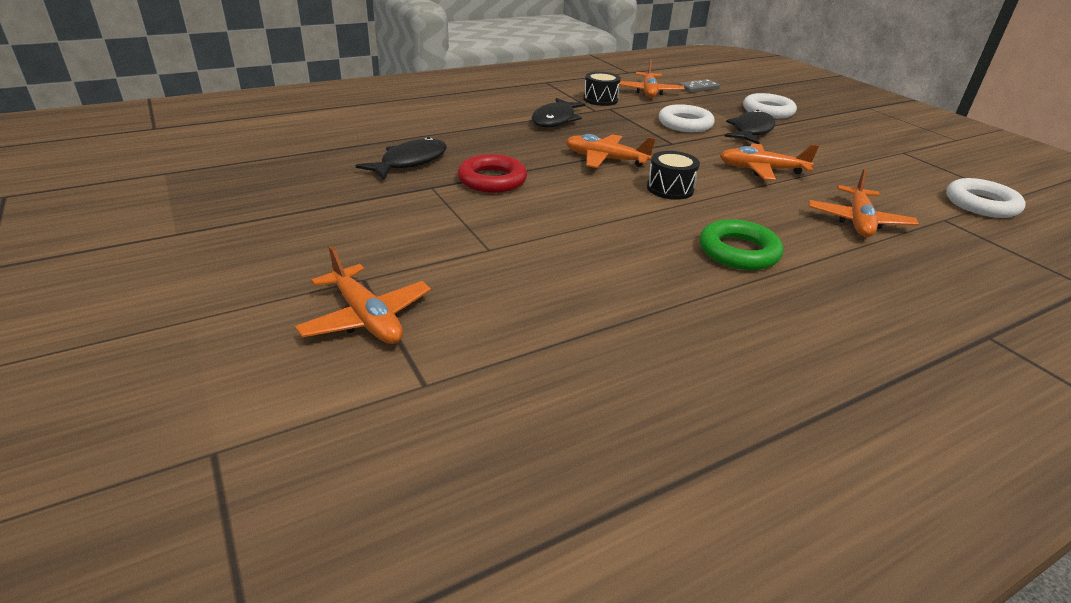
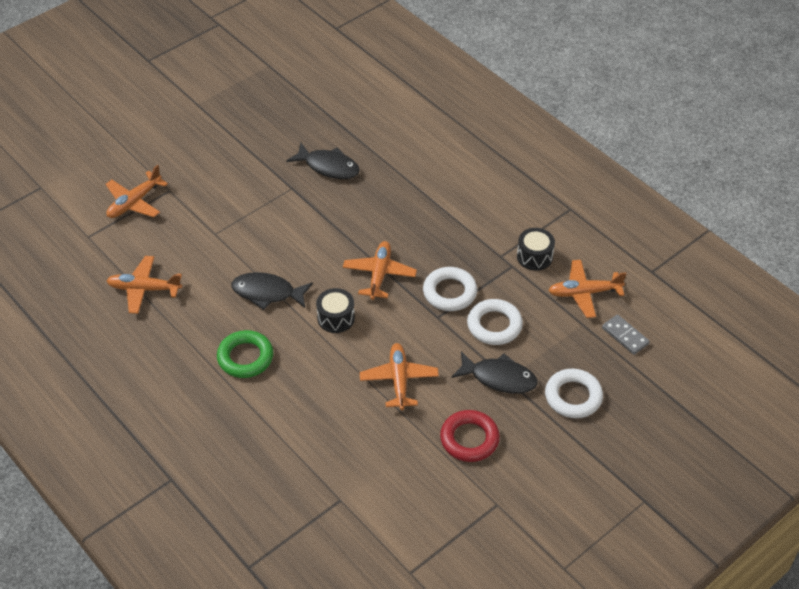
camera: 80 degrees right, 15 degrees up
red ring [457,154,527,193] -> red ring moved to [440,410,500,462]
black fish [532,98,585,128] -> black fish moved to [231,272,313,310]
orange plane [809,168,919,237] -> orange plane moved to [106,256,182,314]
white ring [946,178,1026,218] -> white ring moved to [423,267,477,311]

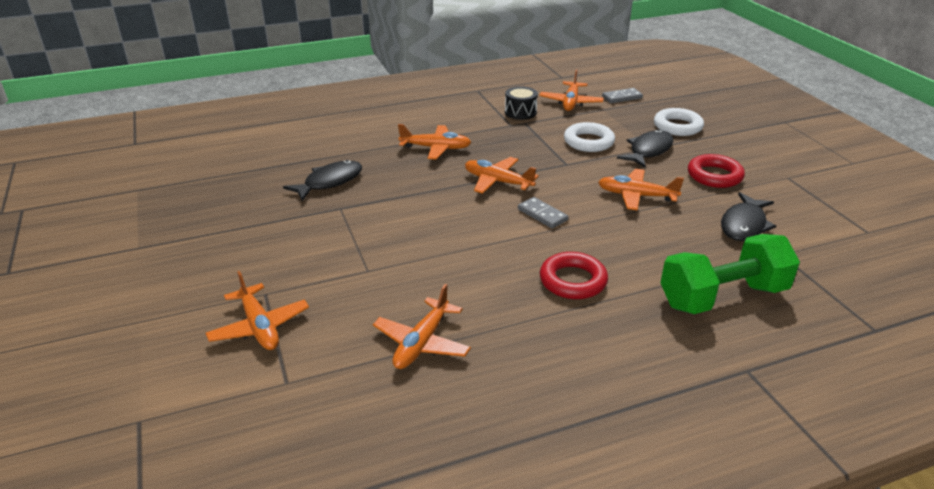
camera: 70 degrees left, 15 degrees down
green ring [217,330,273,378] -> red ring [540,252,608,299]
black fish [231,272,313,310] -> black fish moved to [721,192,776,241]
black drum [316,288,355,333] -> grey domino [518,197,568,228]
white ring [423,267,477,311] -> none
none -> orange plane [398,124,471,160]
none -> green dumbbell [660,234,800,314]

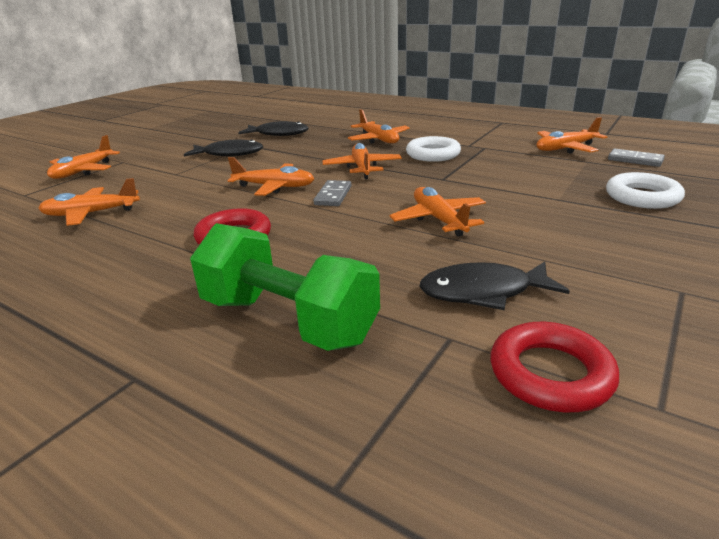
camera: 55 degrees right, 5 degrees down
black drum [505,86,538,120] -> none
white ring [564,122,615,152] -> white ring moved to [406,136,461,162]
black fish [617,130,674,168] -> black fish moved to [184,139,263,156]
red ring [688,154,745,188] -> red ring moved to [490,322,619,412]
none -> orange plane [228,157,315,196]

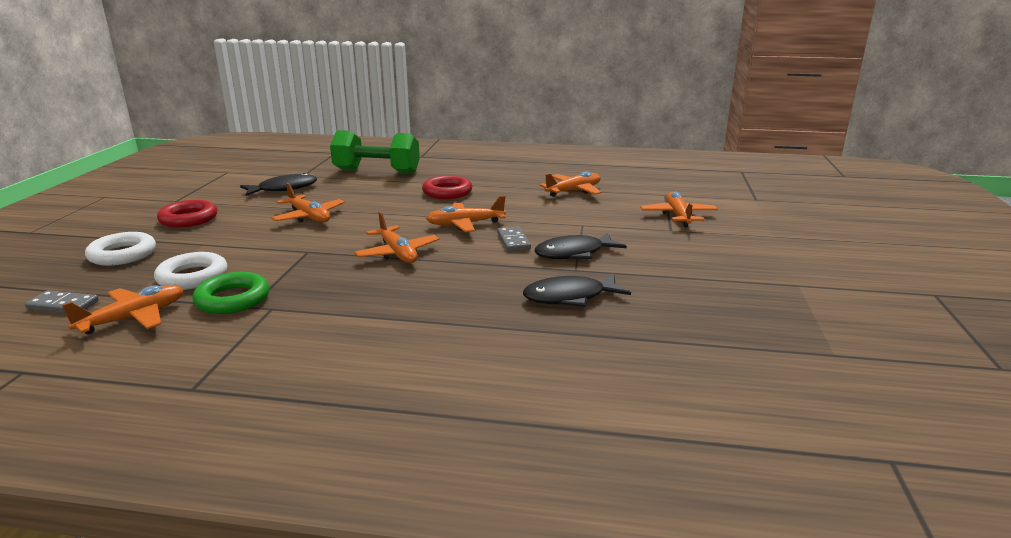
camera: 155 degrees right, 5 degrees down
grey domino [313,180,351,206] -> grey domino moved to [497,226,531,251]
orange plane [348,109,410,144] -> none
white ring [406,136,461,162] -> white ring moved to [154,252,227,290]
red ring [490,322,619,412] -> red ring moved to [157,200,217,228]
none -> green ring [192,272,269,314]

